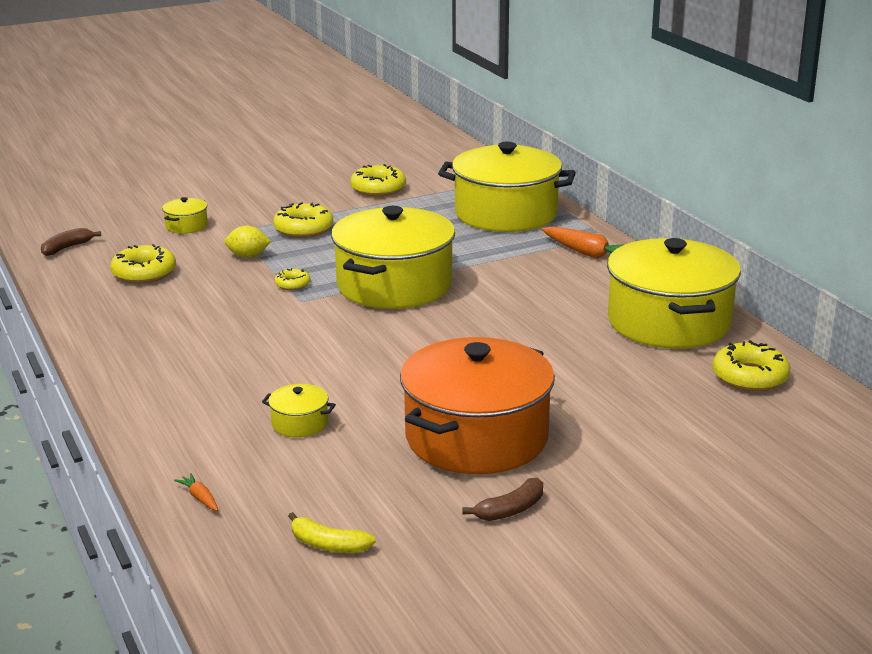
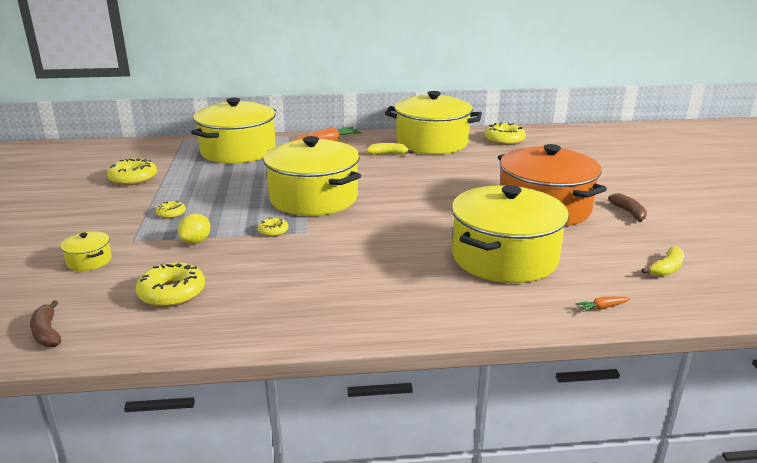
camera: 70 degrees left, 0 degrees up
yellow pot [262,384,336,438] -> yellow pot [452,185,569,283], size x2.49
yellow donut [273,202,333,238] -> yellow donut [156,201,186,219], size x0.54
none -> yellow banana [366,143,413,155]

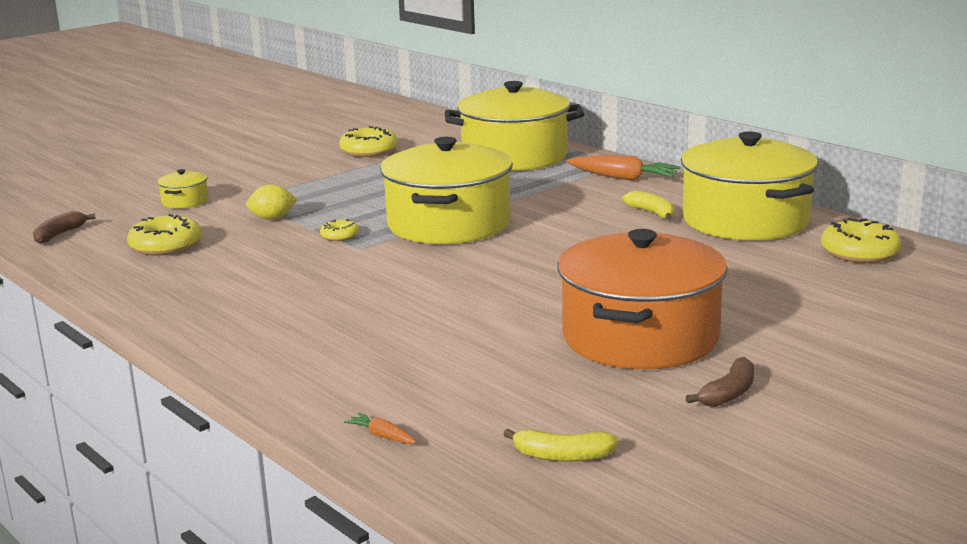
camera: 55 degrees right, 5 degrees down
yellow donut [156,201,186,219] -> none
yellow pot [452,185,569,283] -> none

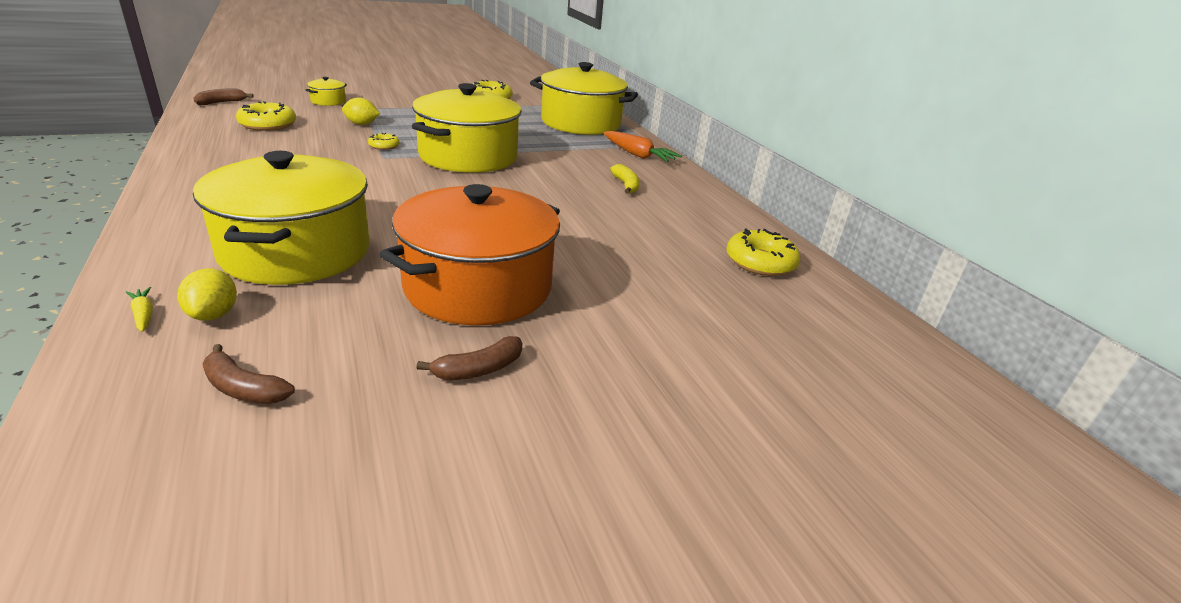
camera: 15 degrees right, 10 degrees up
orange carrot [344,413,416,444] -> yellow carrot [126,287,153,332]
yellow banana [504,429,619,462] -> brown banana [203,344,295,404]
yellow pot [681,131,818,240] -> yellow pot moved to [193,151,370,285]
none -> yellow lemon [177,268,237,321]

